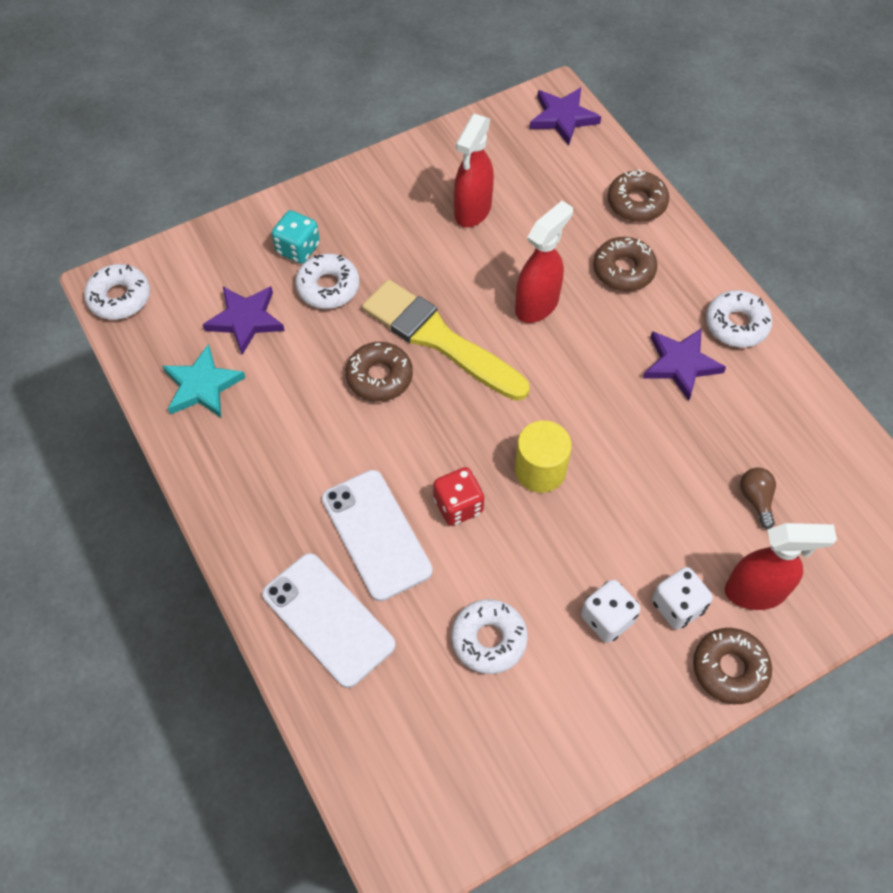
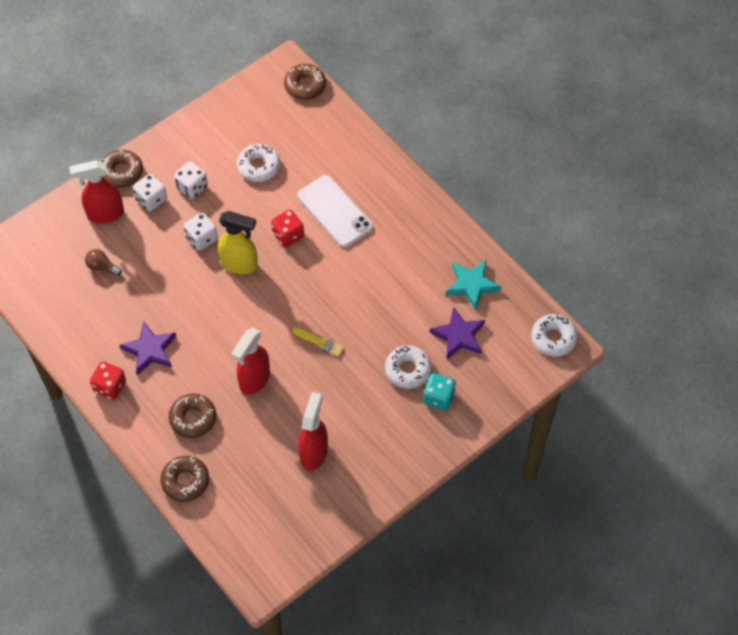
camera: 170 degrees right, 0 degrees up
white phone [262,553,396,688] -> none
brown donut [346,342,413,402] -> brown donut moved to [284,64,326,100]
yellow brush [362,279,530,401] -> yellow brush [292,327,344,357], size x0.41
yellow cylinder [515,420,572,493] -> yellow spray bottle [218,211,258,274]
purple star [530,88,601,146] -> none
white donut [706,290,772,347] -> red dice [90,362,126,400]
brown light bulb [740,467,776,529] -> brown light bulb turned 135 degrees clockwise [85,249,122,276]
none -> white dice [184,213,218,251]

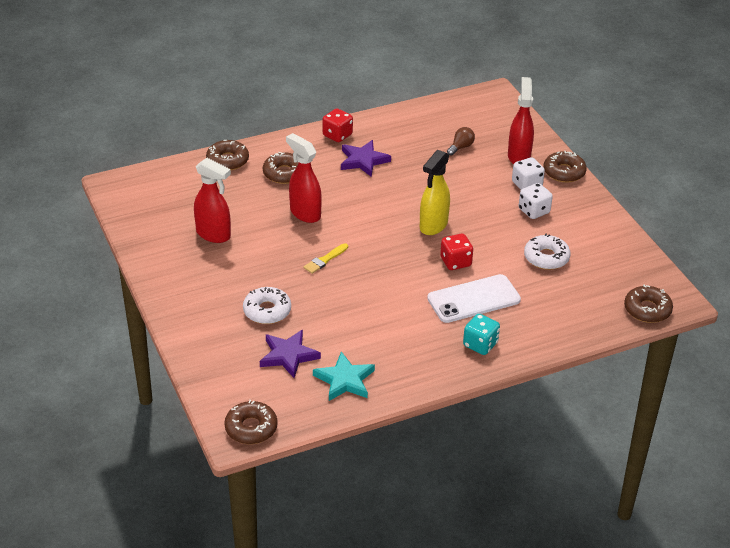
camera: 105 degrees right, 20 degrees down
white dice [184,213,218,251] -> none
turquoise dice [423,373,456,410] -> turquoise dice moved to [463,314,500,355]
white donut [531,314,578,357] -> brown donut [224,400,278,444]

